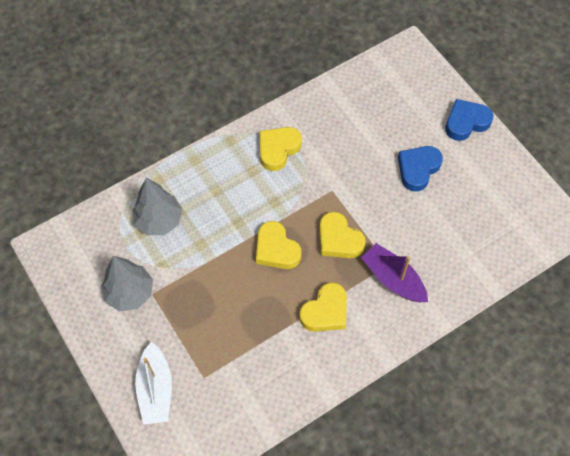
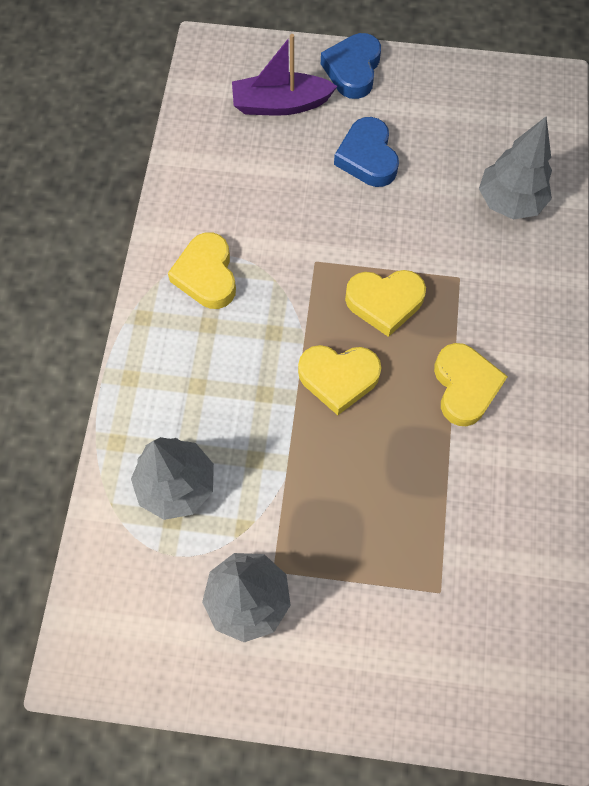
camera: 50 degrees left, 5 degrees up
white boat [135,341,172,425] -> none
purple boat [361,243,428,302] -> purple boat moved to [232,34,338,116]
none -> grey tree [479,117,552,219]

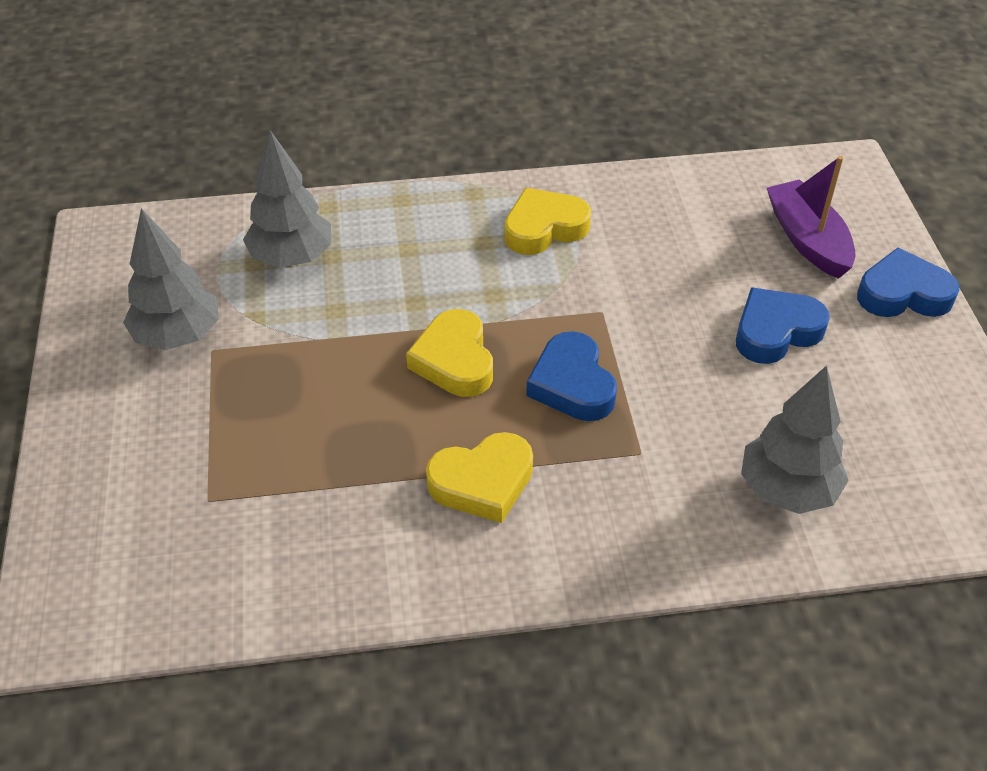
camera: 75 degrees right, 20 degrees down
yellow heart [345,270,426,337] -> blue heart [526,331,617,421]

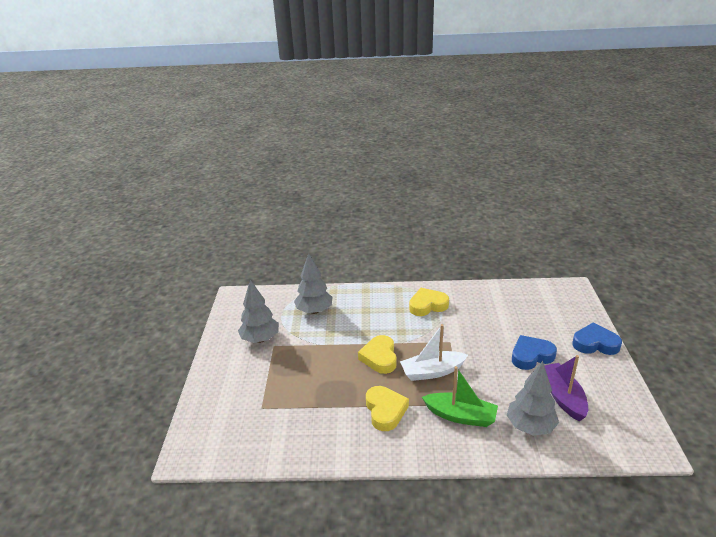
camera: 10 degrees right, 15 degrees down
yellow heart [426,432,533,523] -> yellow heart turned 90 degrees counterclockwise [366,386,409,431]
blue heart [526,331,617,421] -> white boat [400,324,468,381]
purple boat [767,156,856,279] -> purple boat moved to [544,355,588,421]
none -> green boat [422,366,498,427]

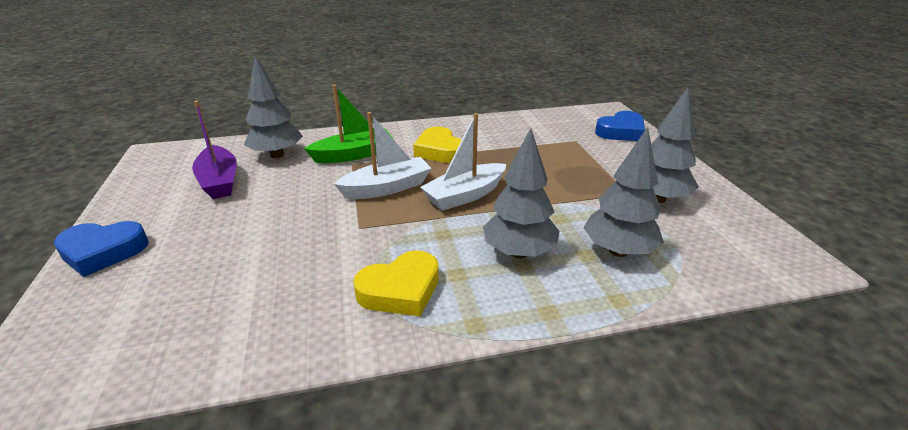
camera: 165 degrees right, 0 degrees up
yellow heart [358,335,397,374] -> white boat [420,113,506,211]
green boat [422,366,498,427] -> green boat turned 150 degrees clockwise [304,85,393,163]
blue heart [512,335,557,370] -> blue heart moved to [595,111,645,141]
none -> grey tree [483,128,560,258]

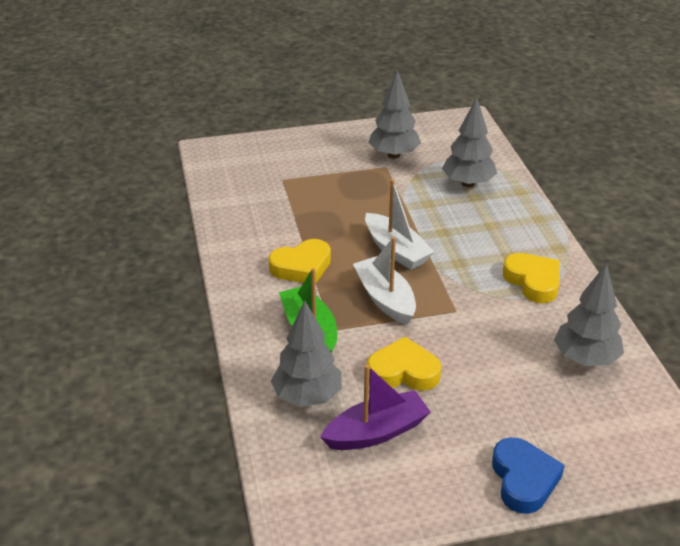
camera: 90 degrees left, 5 degrees up
grey tree [483,128,560,258] -> grey tree moved to [554,263,624,366]
blue heart [595,111,645,141] -> none
none -> yellow heart [367,337,441,391]

